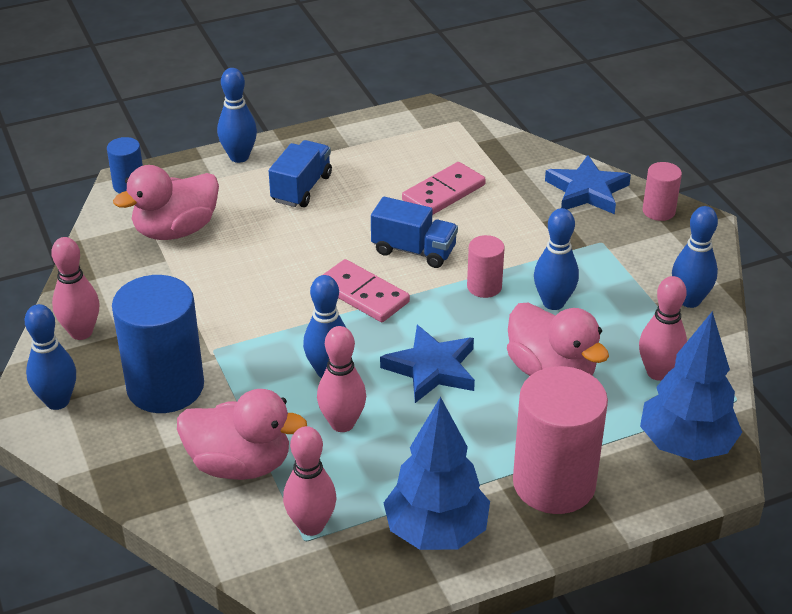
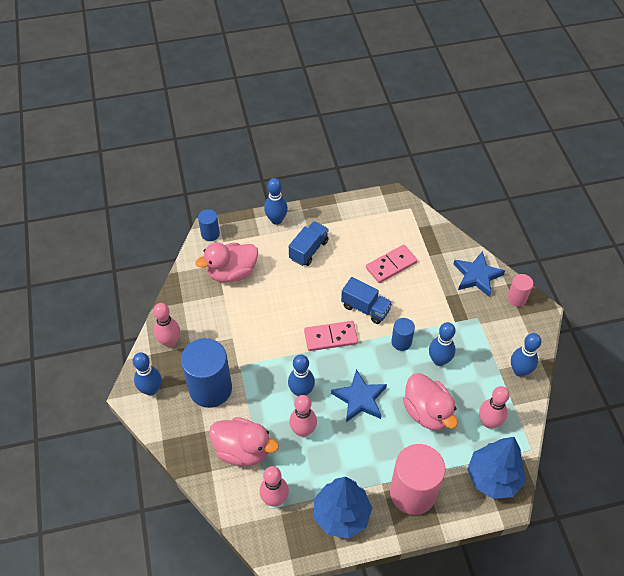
camera: 10 degrees right, 15 degrees up
pink domino [323,259,410,322] -> pink domino turned 60 degrees counterclockwise [304,321,358,351]
pink cylinder [467,235,505,298] -> blue cylinder [391,318,415,351]

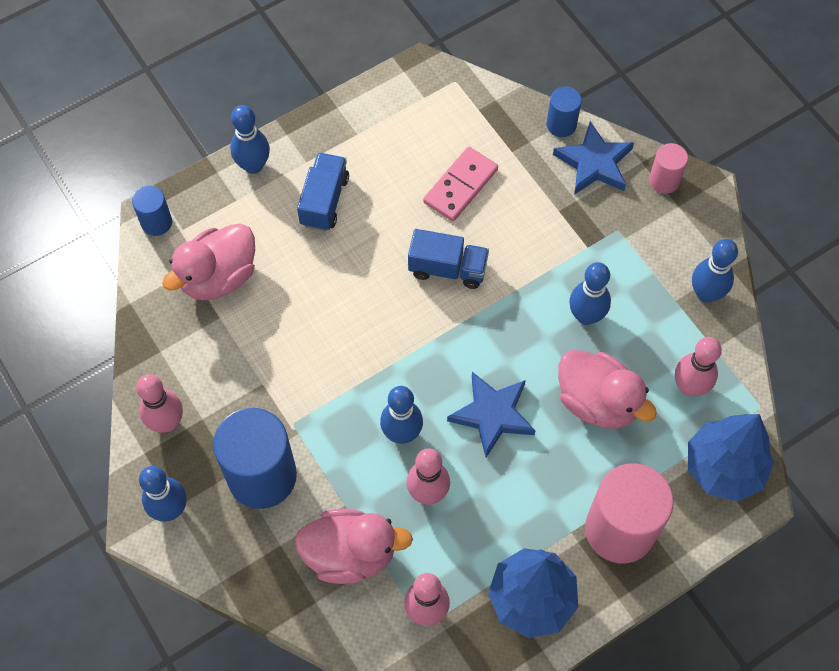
camera: 20 degrees left, 10 degrees up
pink domino [304,321,358,351] -> none
blue cylinder [391,318,415,351] -> blue cylinder moved to [546,86,582,137]

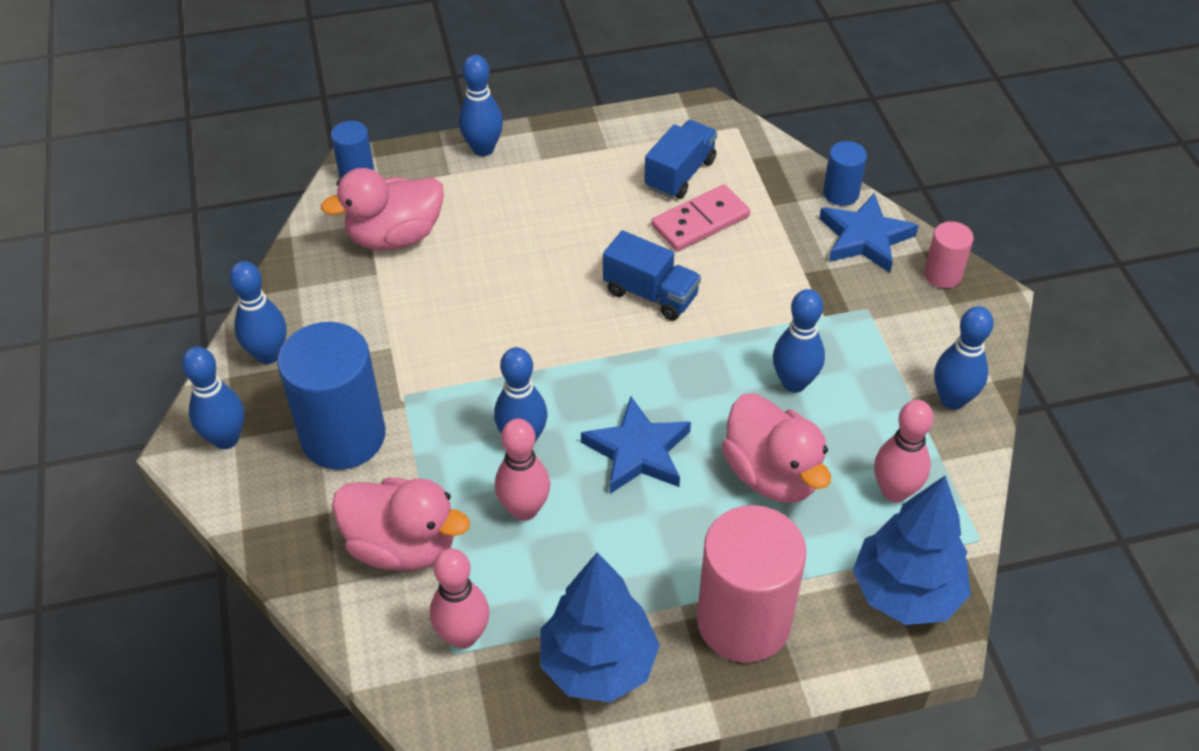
camera: 20 degrees right, 15 degrees down
pink bowling pin [136,374,183,433] -> blue bowling pin [229,261,287,364]
blue truck [297,152,349,231] -> blue truck moved to [644,120,717,199]

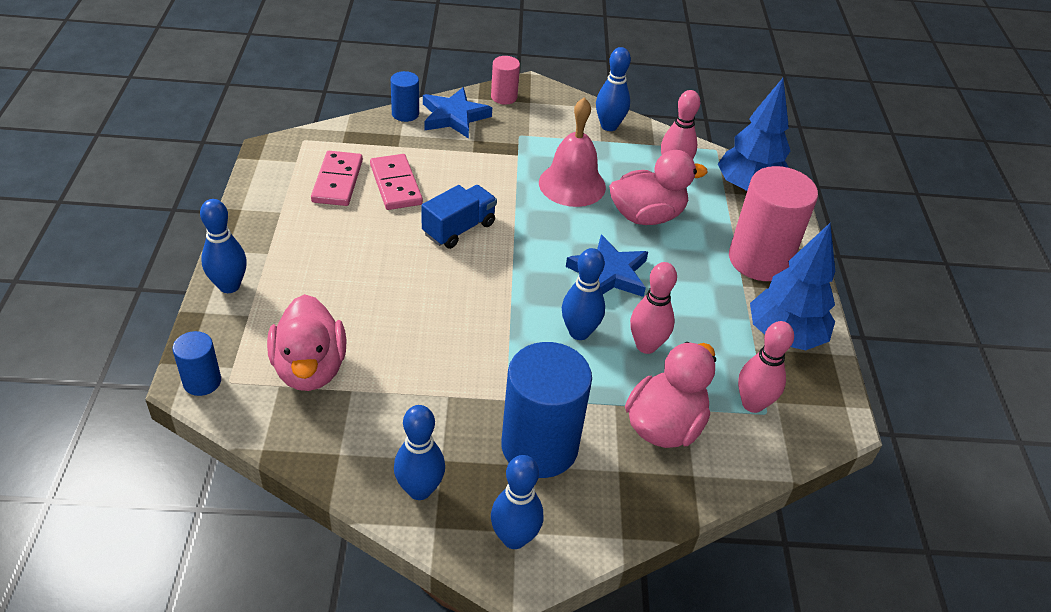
camera: 80 degrees left, 5 degrees down
blue truck [644,120,717,199] -> pink domino [311,151,363,206]
blue bowling pin [773,289,825,392] -> pink bell [539,97,606,207]

